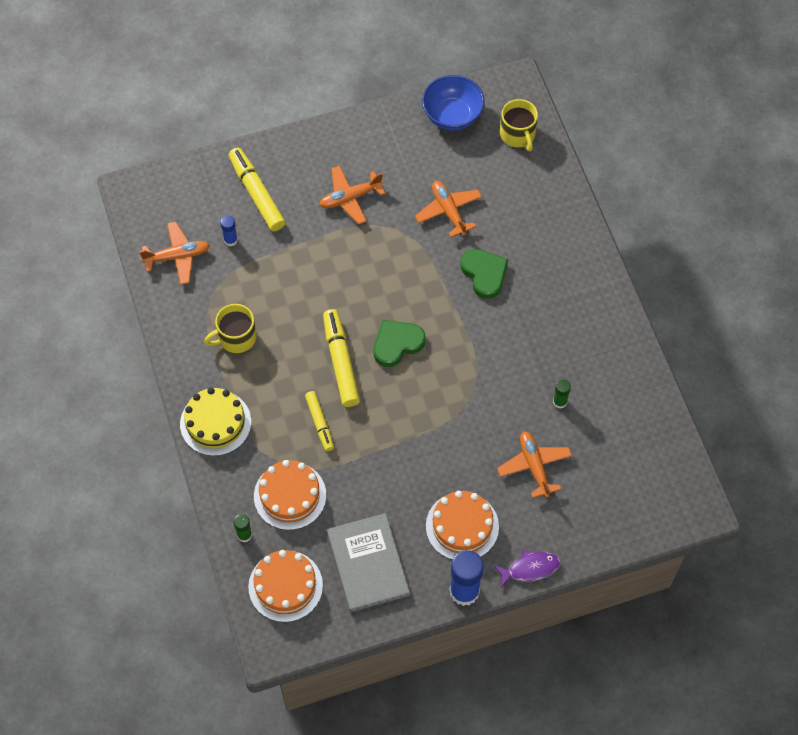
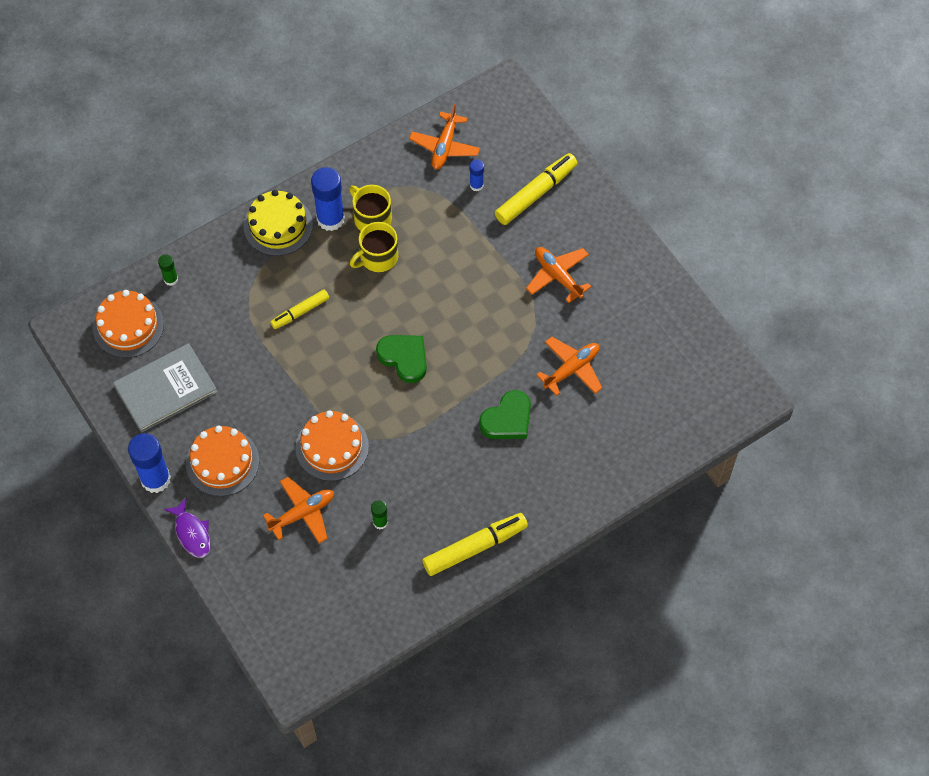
camera: 75 degrees right, 0 degrees up
orange plane [139,222,210,285] -> orange plane turned 45 degrees clockwise [409,104,480,169]
orange cake [254,460,326,530] -> orange cake moved to [295,410,369,481]
yellow marker [323,309,360,407] -> yellow marker moved to [422,513,528,576]
blue bowl [422,75,485,131] -> none
yellow mug [500,99,538,151] -> yellow mug moved to [350,222,398,272]
none -> blue glue stick [311,167,345,231]

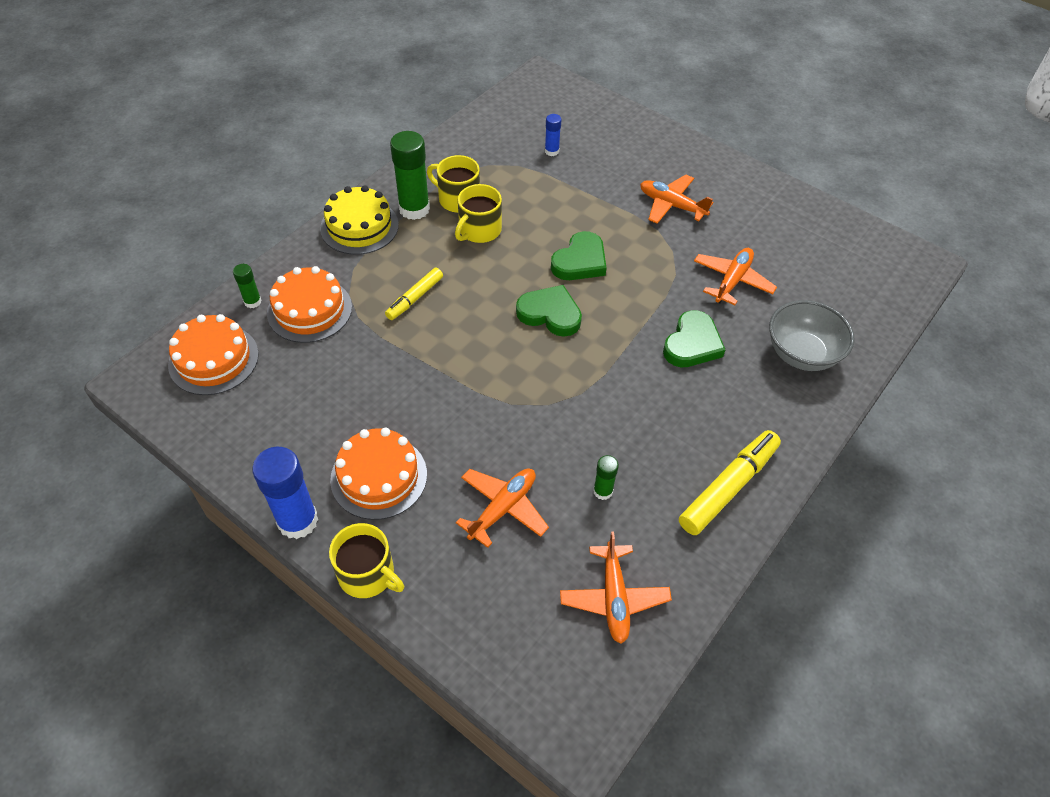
camera: 20 degrees left, 10 degrees down
grey book [113,343,217,433] -> none
purple fish [164,497,210,558] -> yellow mug [329,523,404,598]
orange cake [295,410,369,481] -> orange cake moved to [267,266,352,343]
blue glue stick [311,167,345,231] -> green glue stick [390,131,430,220]
orange plane [409,104,480,169] -> orange plane moved to [560,532,672,644]
yellow marker [495,153,577,225] -> none
none -> green heart [551,231,607,280]
none -> grey bowl [769,300,855,371]

